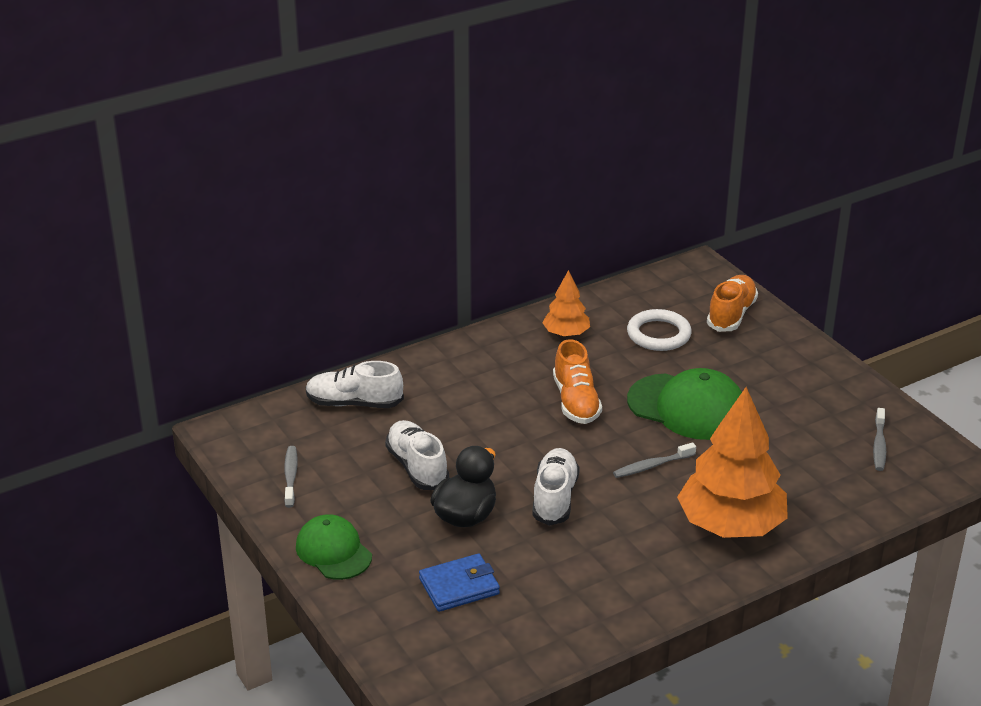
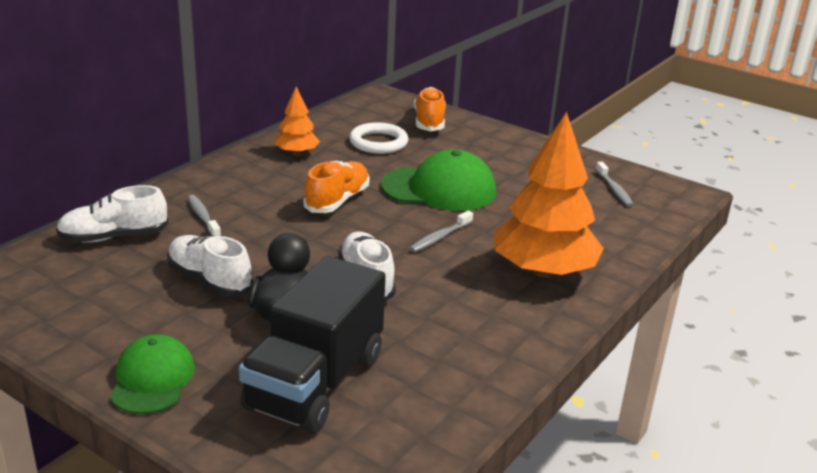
camera: 25 degrees left, 5 degrees down
grey toothbrush [284,446,298,508] -> grey toothbrush moved to [187,195,221,236]
green cap [296,514,372,580] -> green cap turned 60 degrees clockwise [110,334,195,414]
blue wallet [419,554,500,612] -> black truck [239,256,386,433]
orange shoe [553,339,602,424] -> orange shoe turned 120 degrees counterclockwise [304,161,370,213]

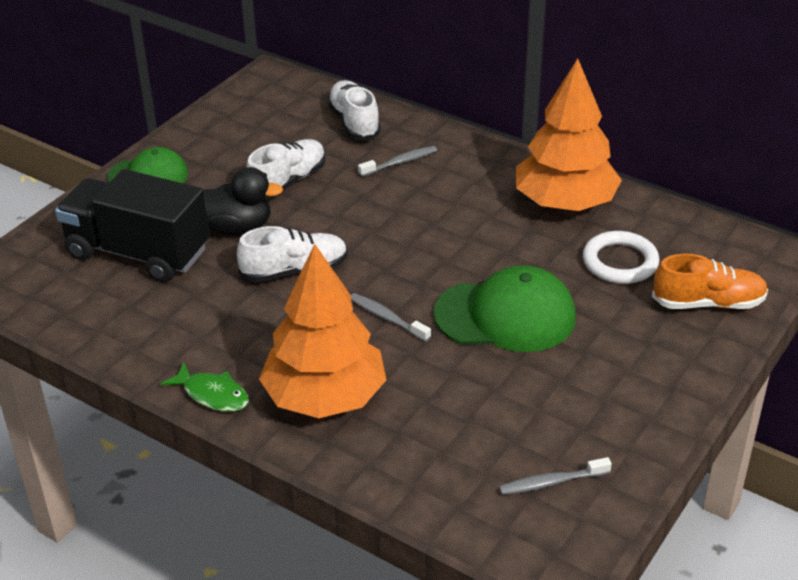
camera: 90 degrees right, 10 degrees up
orange tree [275,86,320,155] -> orange tree [516,58,622,211], size x1.97
orange shoe [304,161,370,213] -> none
green cap [381,149,496,211] -> green cap turned 90 degrees counterclockwise [433,265,576,352]
none -> green fish [160,362,249,412]

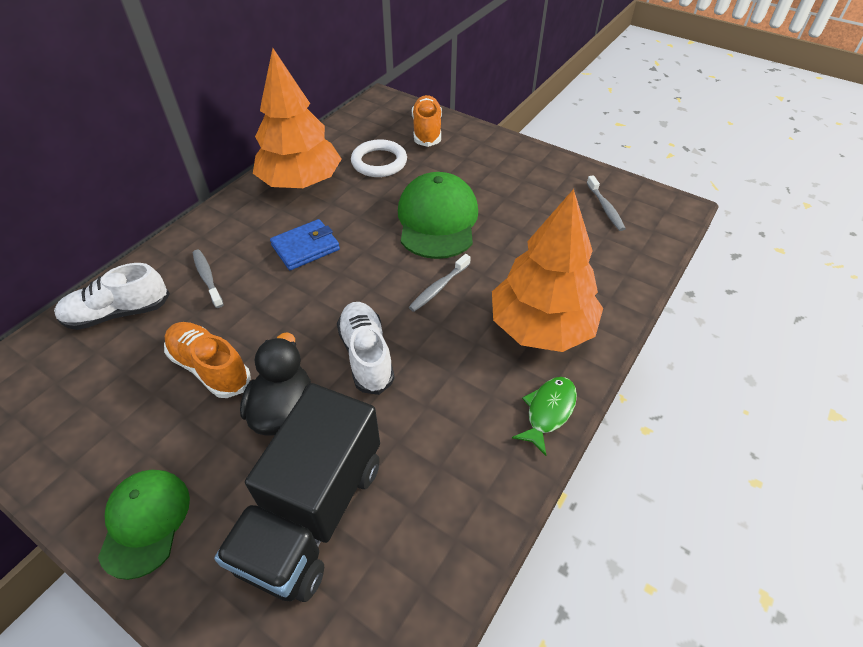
camera: 90 degrees left, 10 degrees up
white shoe [246,139,325,199] -> orange shoe [164,322,251,398]
none -> blue wallet [270,219,340,270]

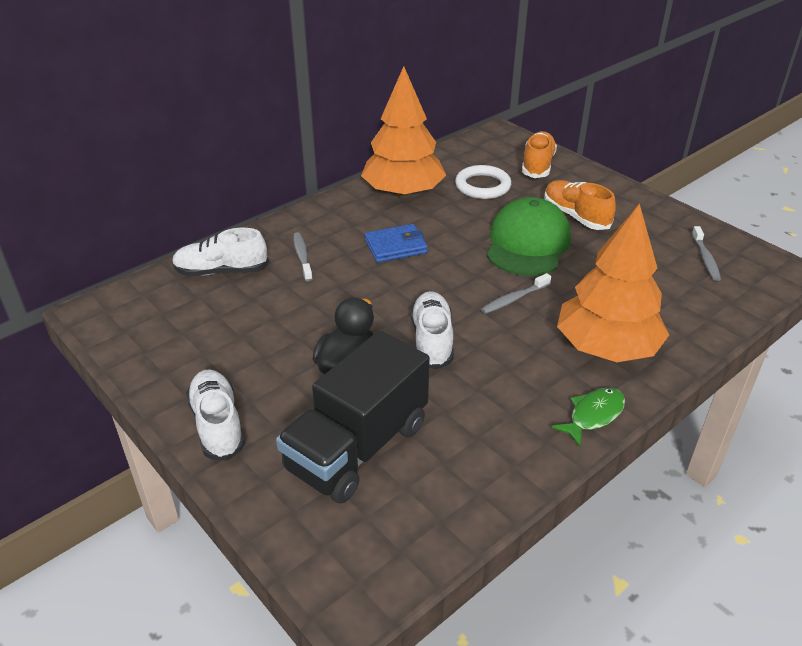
camera: 15 degrees right, 10 degrees down
green cap [98,470,190,580] -> white shoe [186,369,245,461]
orange shoe [164,322,251,398] -> orange shoe moved to [544,180,616,230]

